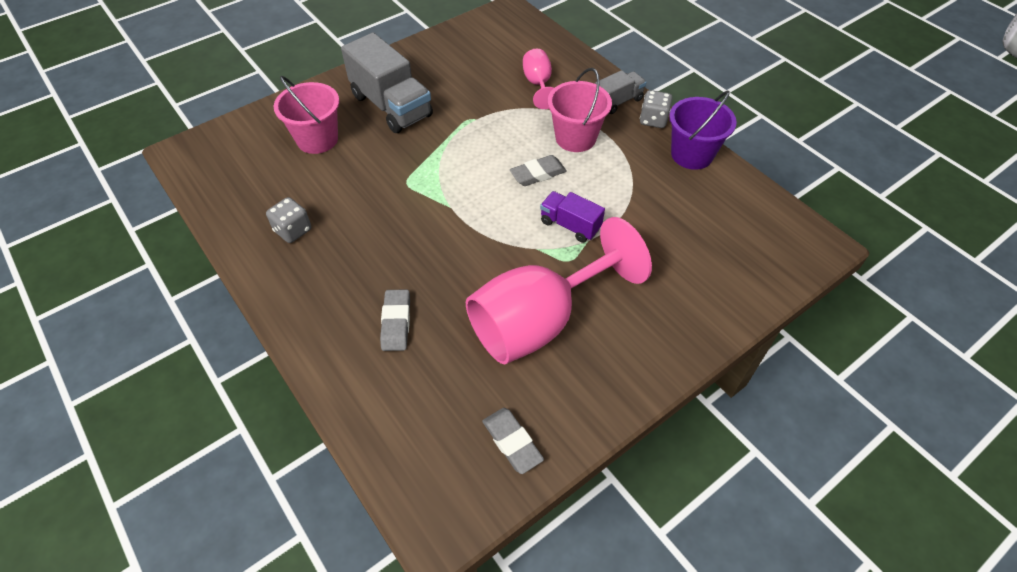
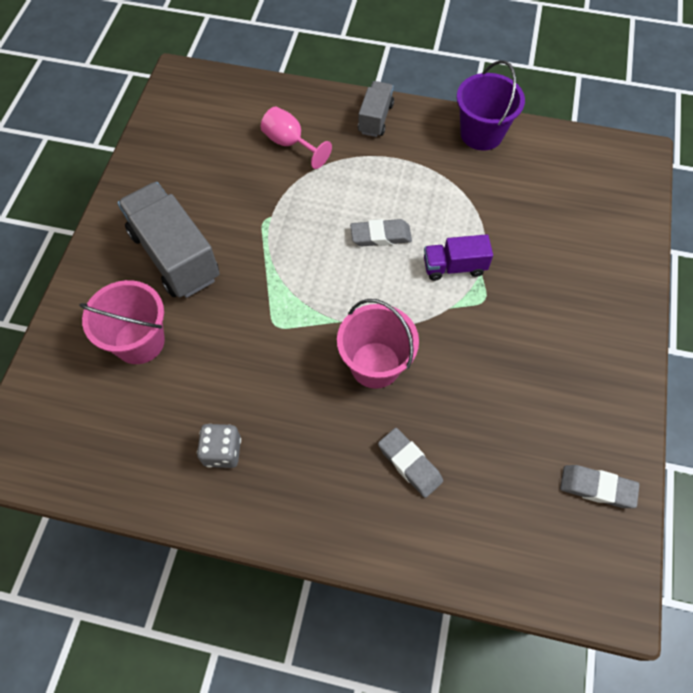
camera: 40 degrees left, 10 degrees up
grey truck [341,33,433,133] -> grey truck turned 135 degrees counterclockwise [117,182,220,298]
pink goblet [466,217,652,364] -> none
grey eraser [510,155,567,186] -> grey eraser turned 60 degrees clockwise [350,219,412,246]
pink bucket [548,68,612,152] -> pink bucket moved to [337,299,419,389]
grey dice [640,90,672,128] -> none

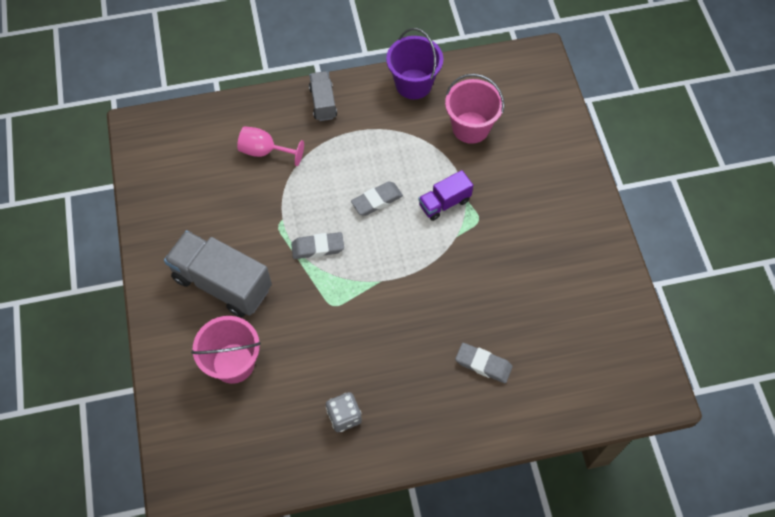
camera: 25 degrees left, 0 degrees up
pink bucket [337,299,419,389] -> pink bucket moved to [445,74,505,144]
grey eraser [560,465,639,508] -> grey eraser moved to [291,232,344,259]

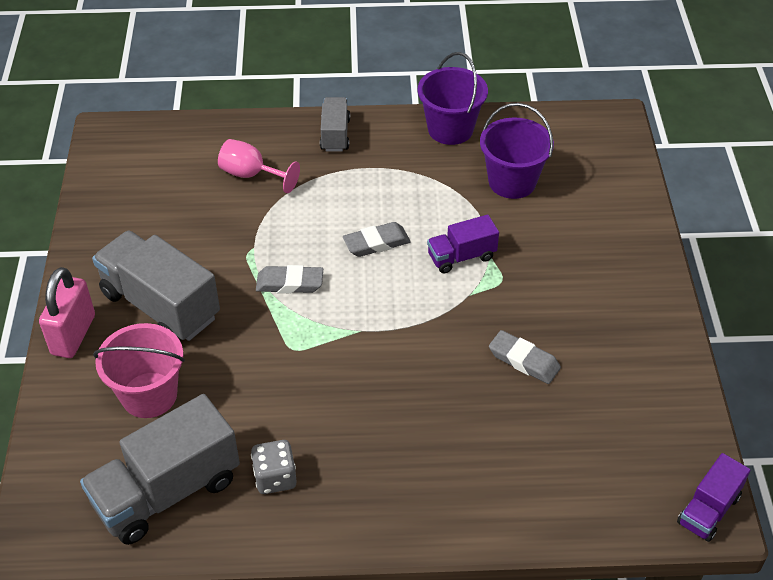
camera: 10 degrees right, 15 degrees down
pink bucket [445,74,505,144] -> purple bucket [480,103,554,199]
grey eraser [455,343,513,383] -> grey eraser moved to [489,330,561,384]
none -> pink padlock [39,267,95,358]
none -> grey truck [80,394,240,545]
none -> purple truck [677,453,751,542]

